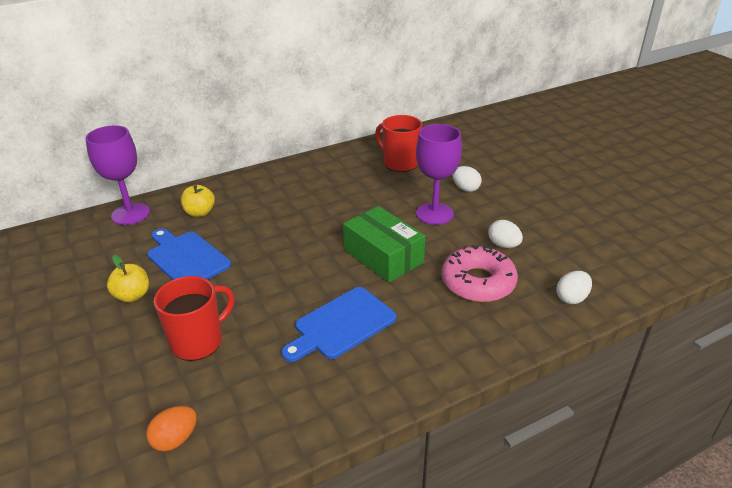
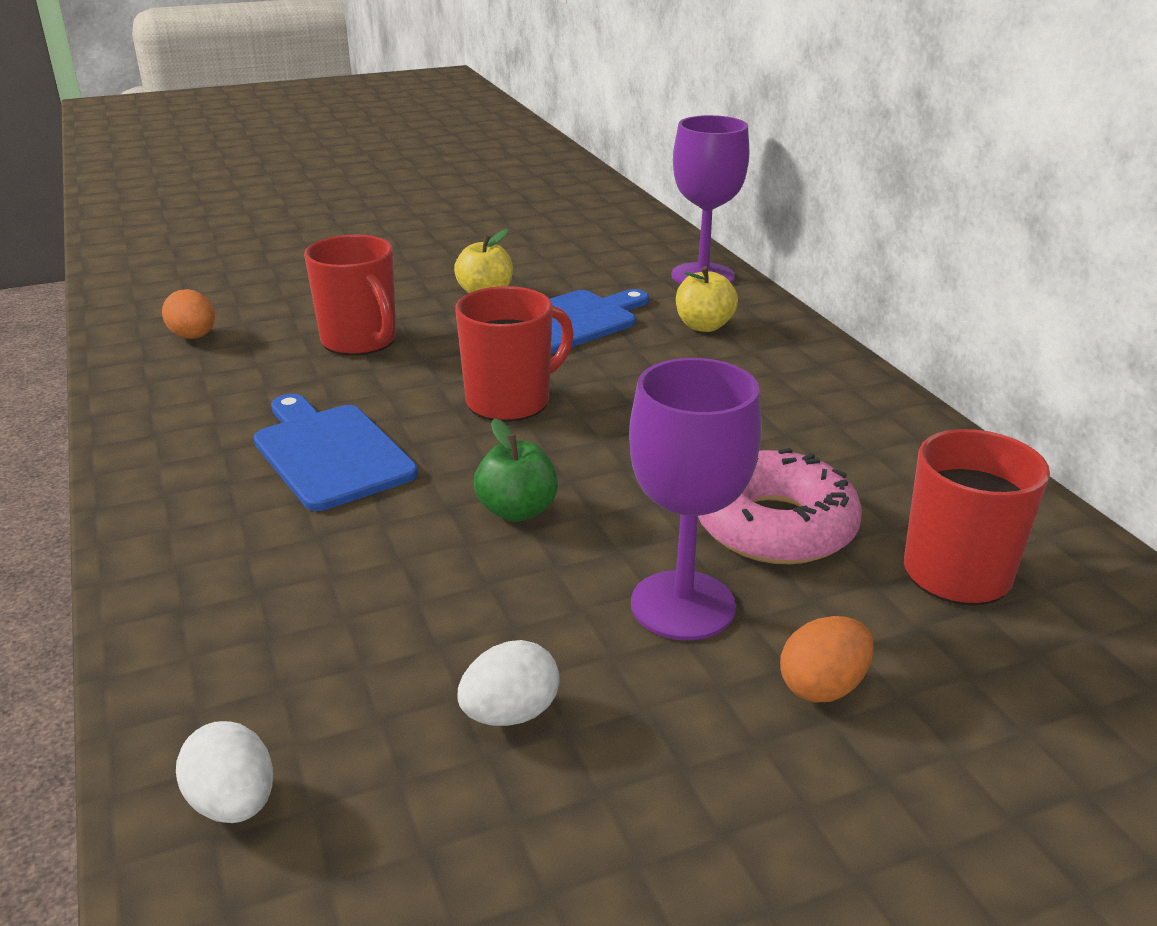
camera: 95 degrees right, 5 degrees down
green box [343,206,425,283] -> green apple [474,418,558,522]
pink donut [441,245,518,302] -> pink donut moved to [698,448,862,564]
white egg [452,166,482,192] -> orange egg [780,616,874,702]
none -> red mug [455,286,574,422]

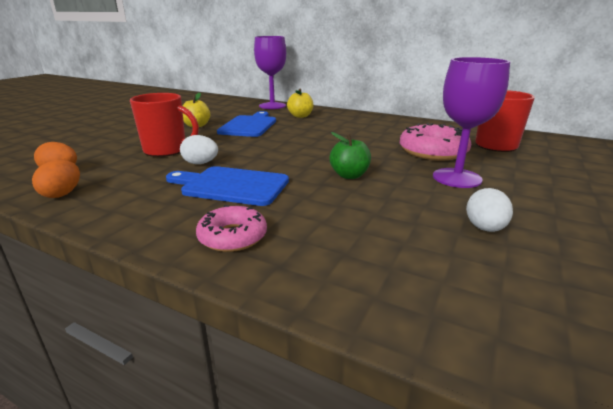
camera: 40 degrees left, 5 degrees down
white egg [176,721,273,823] -> white egg moved to [180,135,218,164]
red mug [455,286,574,422] -> none
orange egg [780,616,874,702] -> orange egg moved to [32,160,80,198]
none -> pink donut [196,205,267,252]

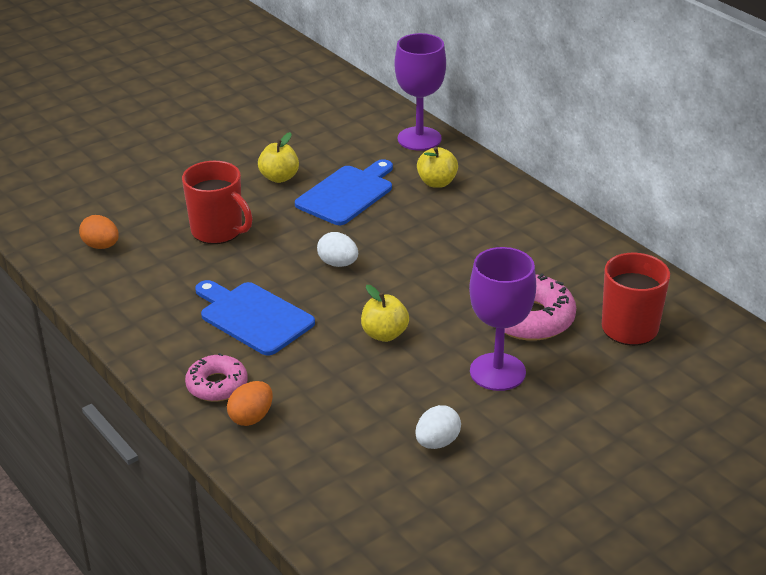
camera: 25 degrees right, 10 degrees up
orange egg [32,160,80,198] -> orange egg moved to [227,381,273,426]
white egg [180,135,218,164] -> white egg moved to [317,232,358,267]
green apple [329,132,371,179] -> yellow apple [361,285,409,342]

